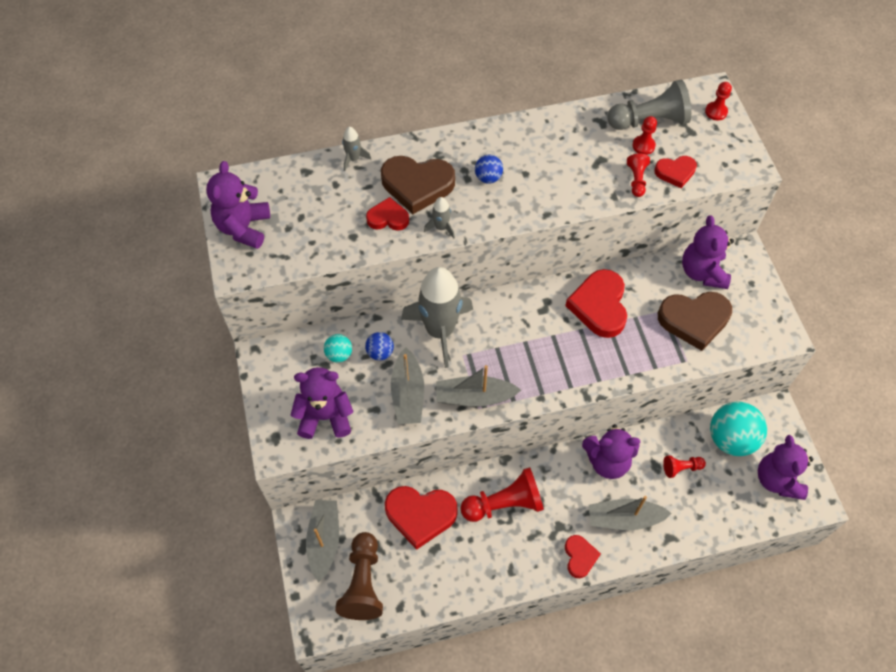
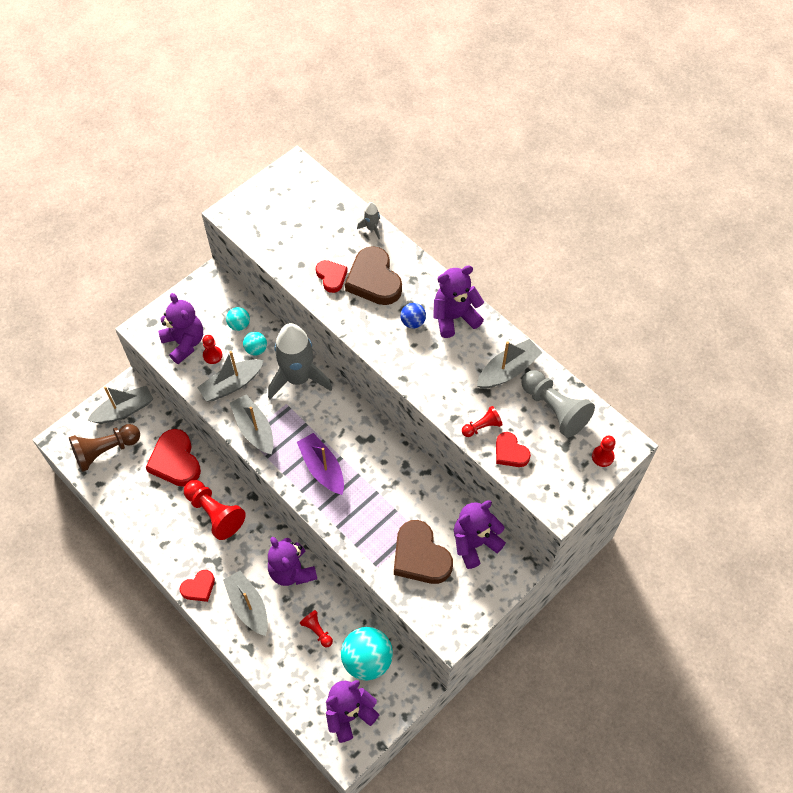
camera: 60 degrees right, 0 degrees up
purple teddy bear [206,161,270,249] -> purple teddy bear moved to [433,265,484,338]
blue ball [365,332,394,361] -> turquoise ball [243,332,267,356]
grey rocket [424,197,455,238] -> none
red heart [565,269,627,338] -> none
red pawn [632,116,657,155] -> red pawn moved to [202,335,223,364]
none -> purple boat [297,433,344,495]
none -> grey boat [477,339,543,389]

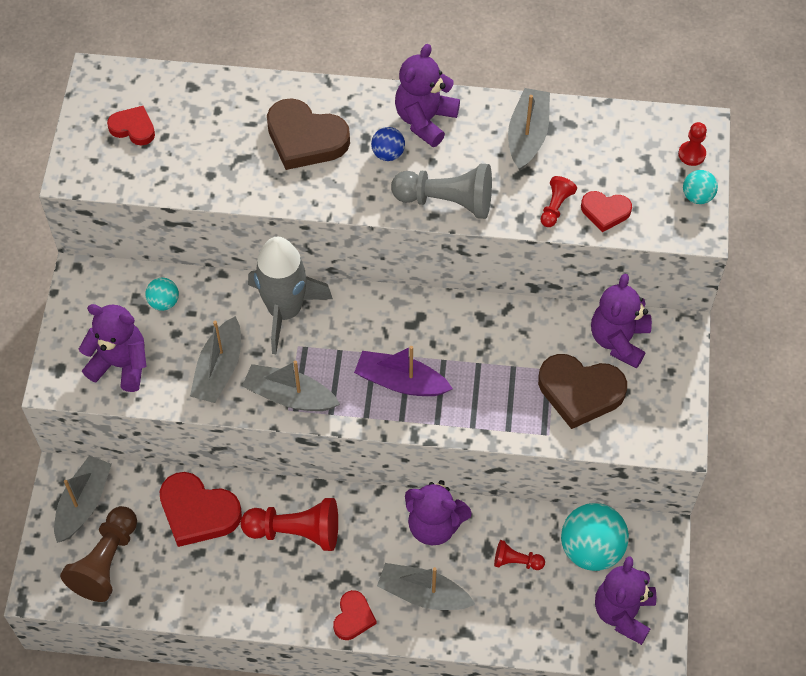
camera: 40 degrees left, 0 degrees up
red pawn [202,335,223,364] -> none
turquoise ball [243,332,267,356] -> turquoise ball moved to [683,170,718,204]
red heart [316,260,348,293] -> red heart moved to [107,106,155,146]
grey rocket [357,202,380,239] -> none
grey pawn [522,370,595,438] -> grey pawn moved to [391,164,492,219]

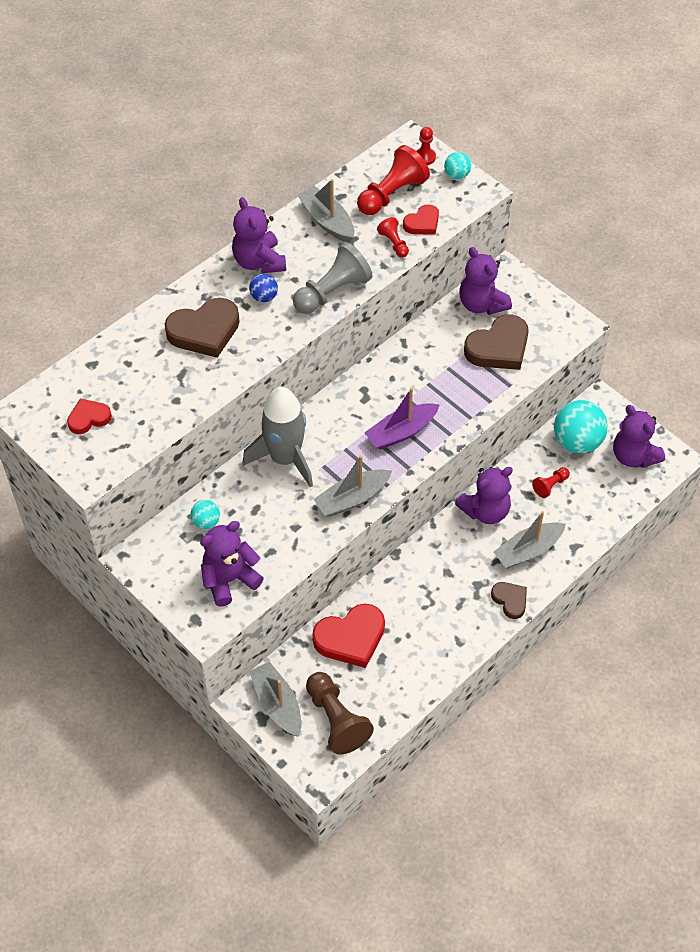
camera: 50 degrees left, 5 degrees down
grey boat [190,316,241,403] -> none
red pawn [241,498,338,551] -> red pawn moved to [357,145,430,215]
red heart [333,590,377,640] -> brown heart [491,582,527,619]

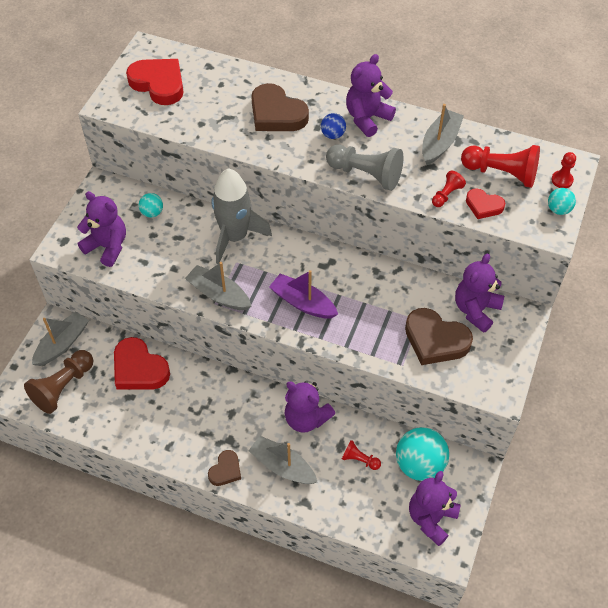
camera: 65 degrees right, 0 degrees up
red heart [67,399,112,434] -> red heart [126,59,183,105], size x1.78

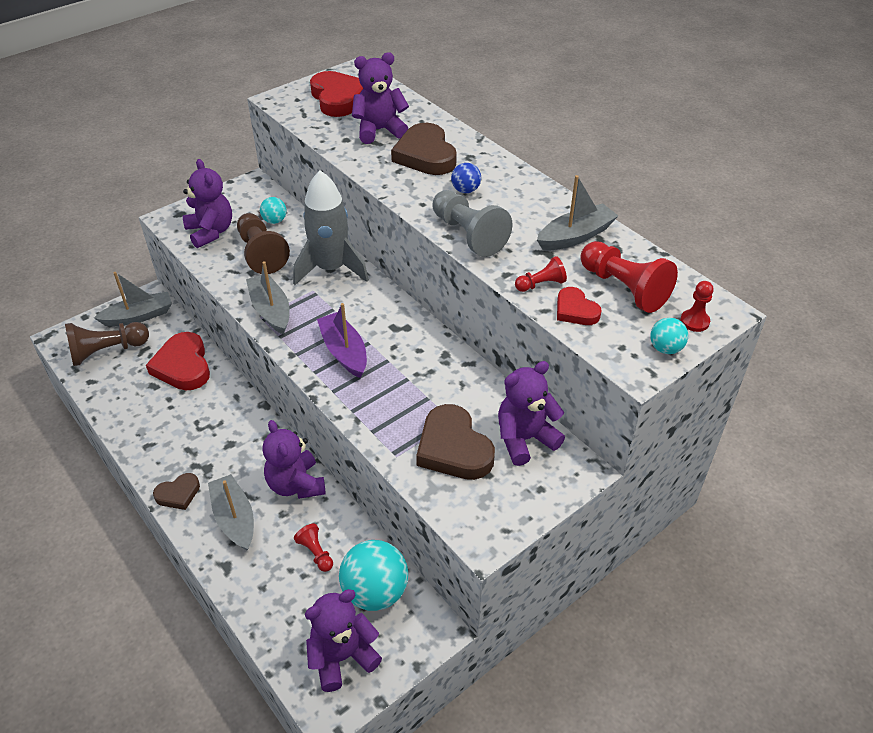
camera: 30 degrees right, 10 degrees down
purple teddy bear [346,54,396,137] -> purple teddy bear moved to [352,52,409,144]
none -> brown pawn [237,213,290,274]

